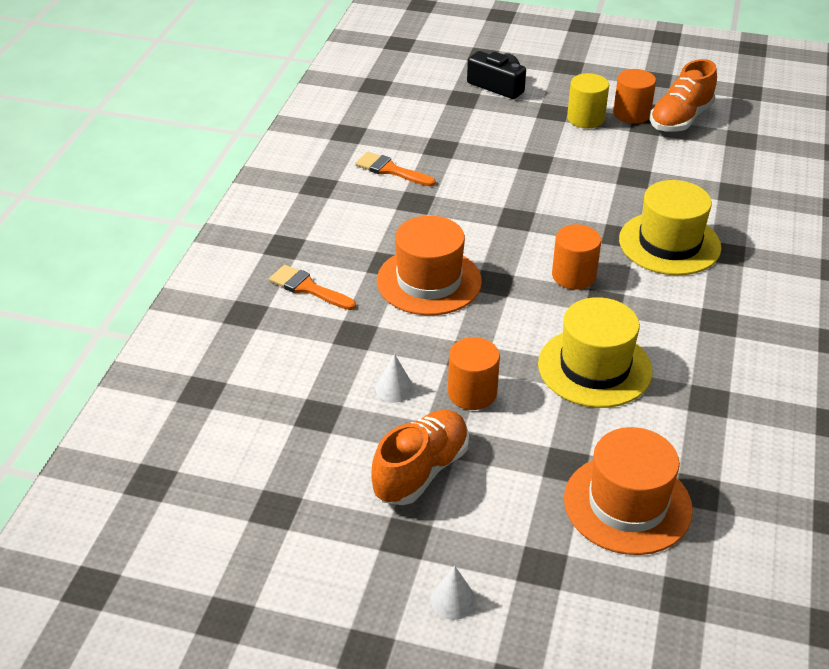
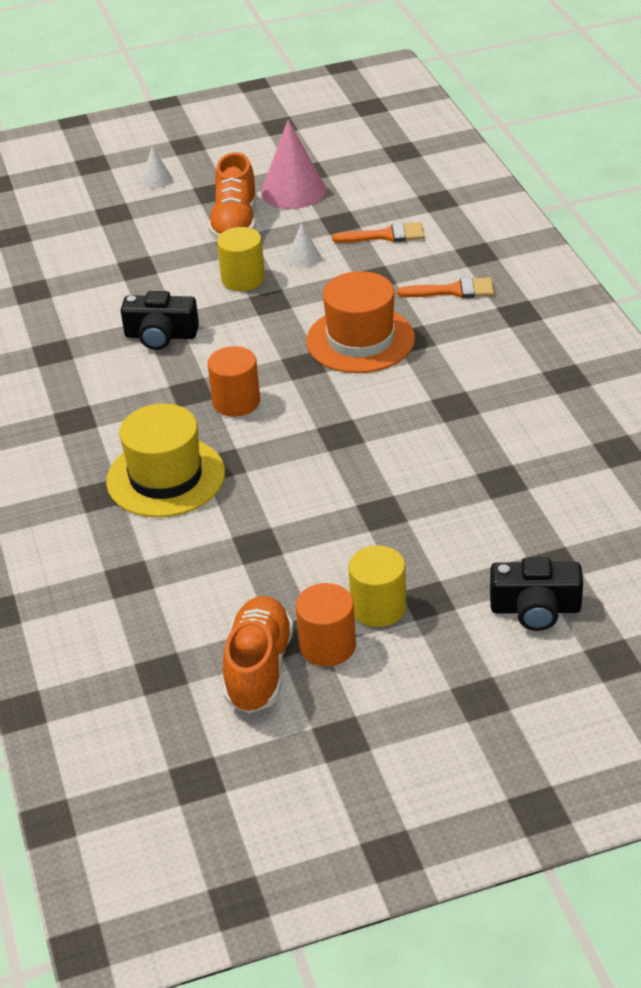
camera: 150 degrees right, 0 degrees up
orange brush [355,152,436,187] -> orange brush moved to [332,222,424,243]
orange cylinder [448,337,500,410] -> yellow cylinder [217,227,265,291]
yellow hat [538,297,653,408] -> black camera [121,291,199,350]
orange hat [564,427,693,555] -> none
none -> pink cone [261,119,326,209]

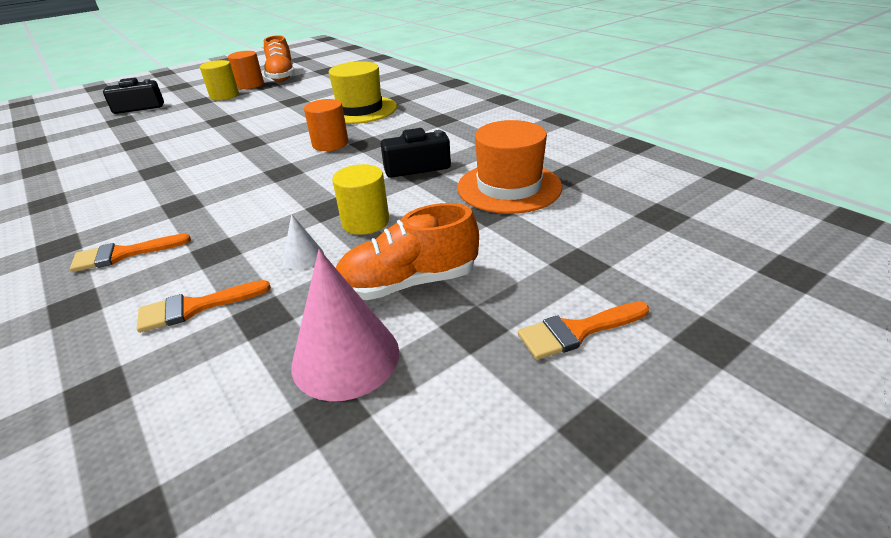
camera: 160 degrees right, 5 degrees down
white cone [141,146,172,188] -> orange brush [518,302,649,360]
orange shoe [208,152,257,239] -> orange shoe turned 90 degrees counterclockwise [336,203,479,300]
orange hat [306,271,415,373] -> orange hat moved to [457,120,562,214]

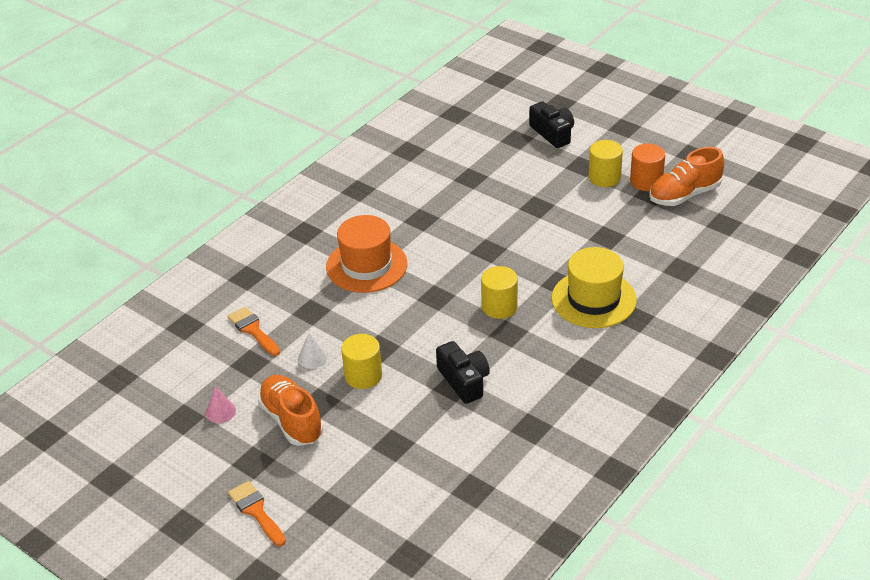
camera: 75 degrees right, 5 degrees up
orange brush [70,234,191,272] -> none
pink cone [292,249,399,401] -> pink cone [206,386,236,423], size x0.49
orange cylinder [304,99,348,151] -> yellow cylinder [481,266,518,319]
orange hat [457,120,562,214] -> orange hat moved to [326,215,407,293]

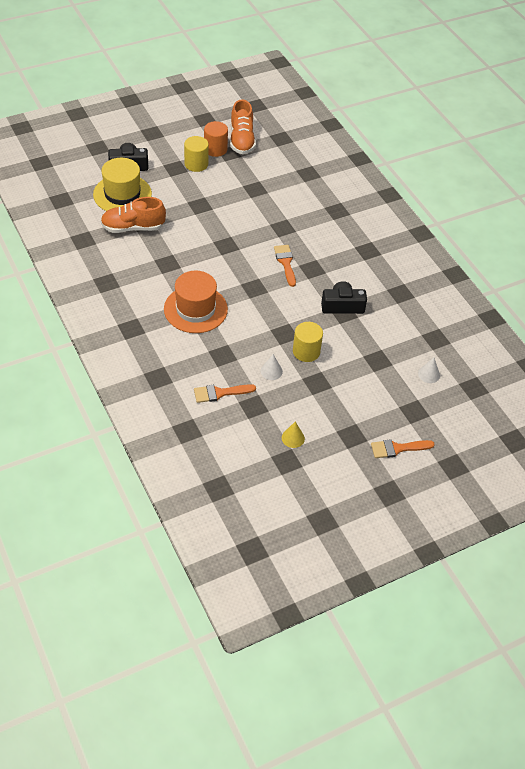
camera: 70 degrees left, 10 degrees up
pink cone [206,386,236,423] -> yellow cone [282,422,305,448]
orange shoe [258,375,323,446] -> orange shoe moved to [101,197,166,233]
yellow cylinder [481,266,518,319] -> orange brush [274,245,296,287]
yellow hat [551,247,637,328] -> yellow hat moved to [93,158,152,211]
none -> white cone [418,358,440,383]

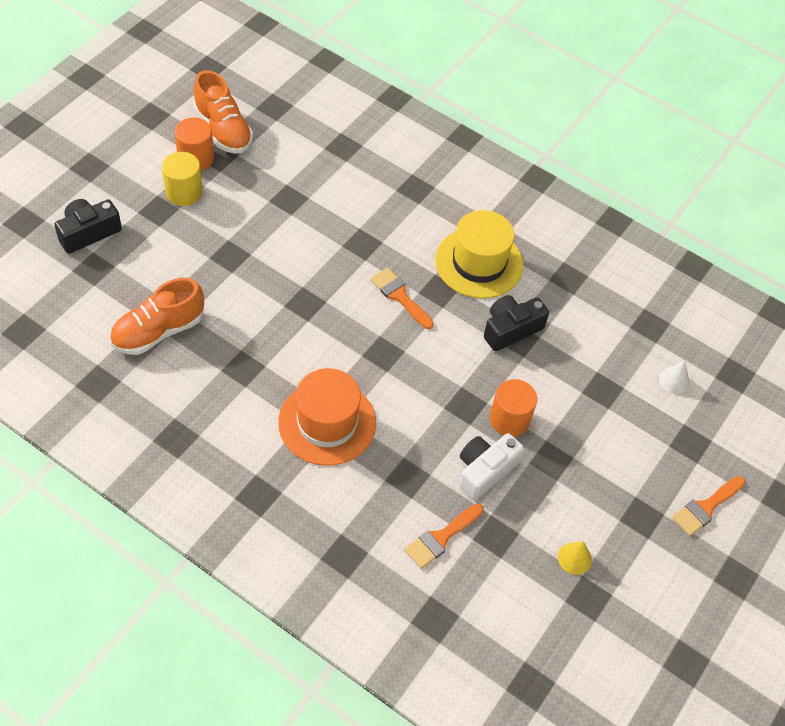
camera: 30 degrees left, 5 degrees up
yellow hat [93,158,152,211] -> yellow hat moved to [435,210,523,299]
white cone [261,354,283,380] -> white camera [459,433,524,500]
yellow cylinder [293,322,323,362] -> orange cylinder [490,379,537,437]

